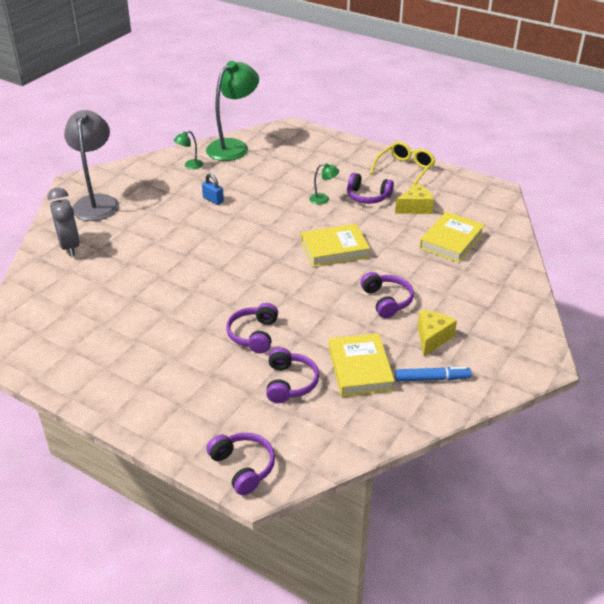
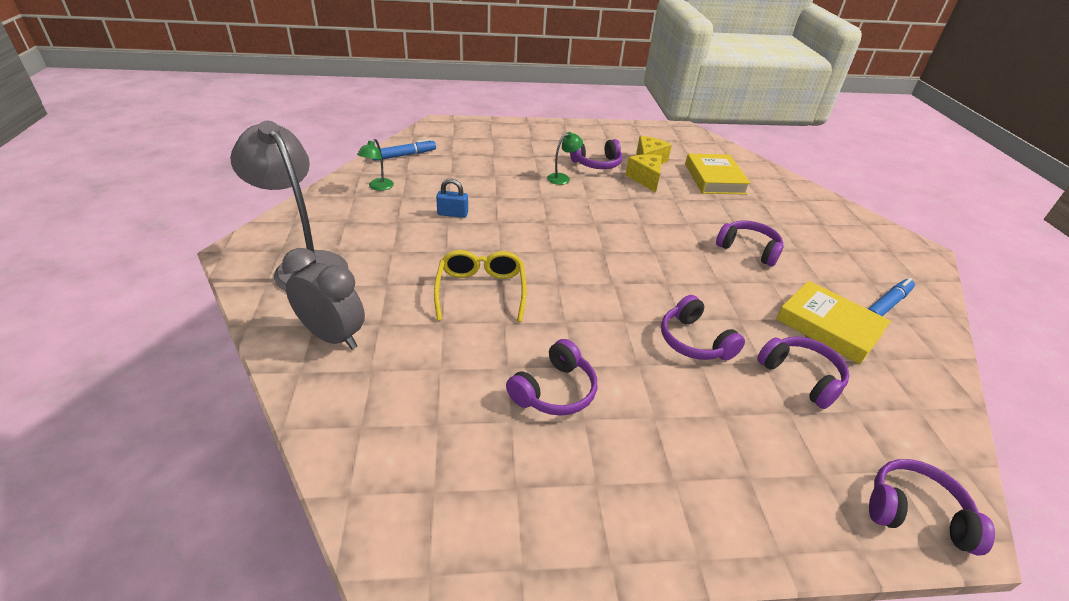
camera: 40 degrees left, 0 degrees up
green lamp [206,61,259,161] -> blue marker [373,139,436,161]
yellow book [301,224,370,267] -> none
yellow glasses [370,141,436,188] -> yellow glasses moved to [434,250,527,322]
yellow cheese [418,310,457,356] -> yellow cheese moved to [625,154,662,193]
none -> purple headphones [506,339,597,416]

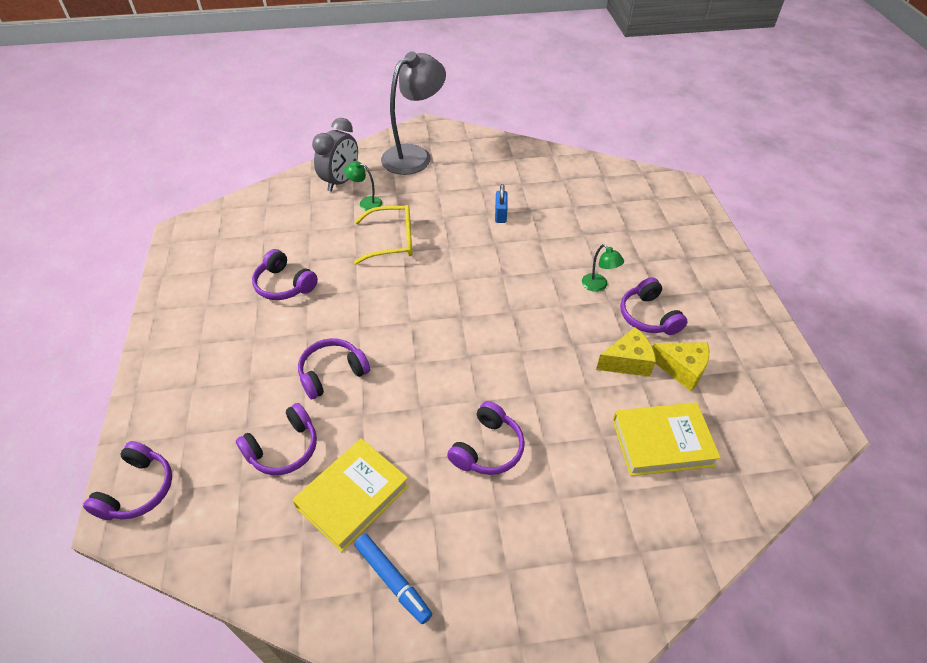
camera: 90 degrees right, 10 degrees up
green lamp [357,139,394,191] -> green lamp moved to [344,162,382,211]
blue marker [373,139,436,161] -> none

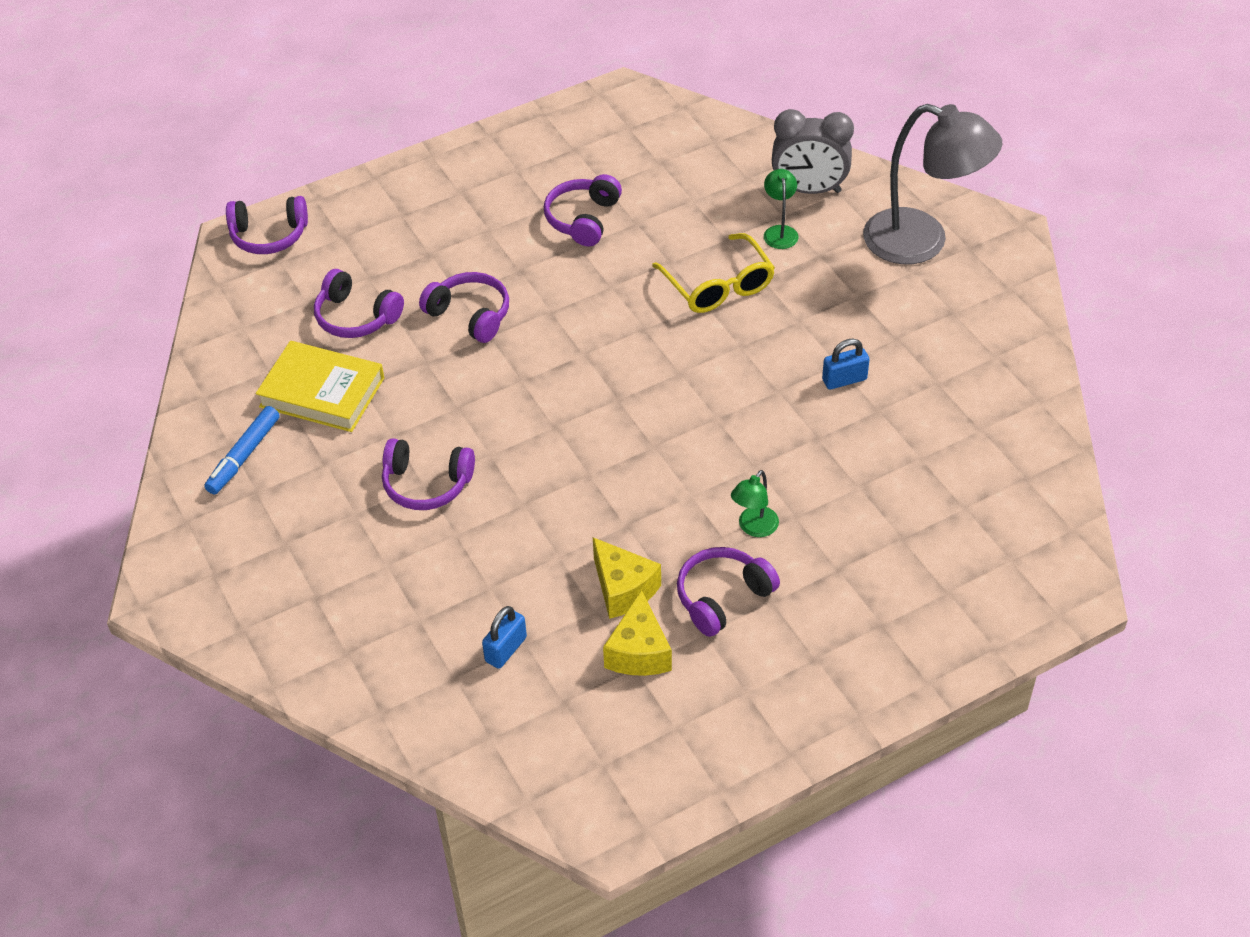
camera: 70 degrees right, 0 degrees up
yellow book [613,402,721,476] -> blue padlock [482,606,527,669]

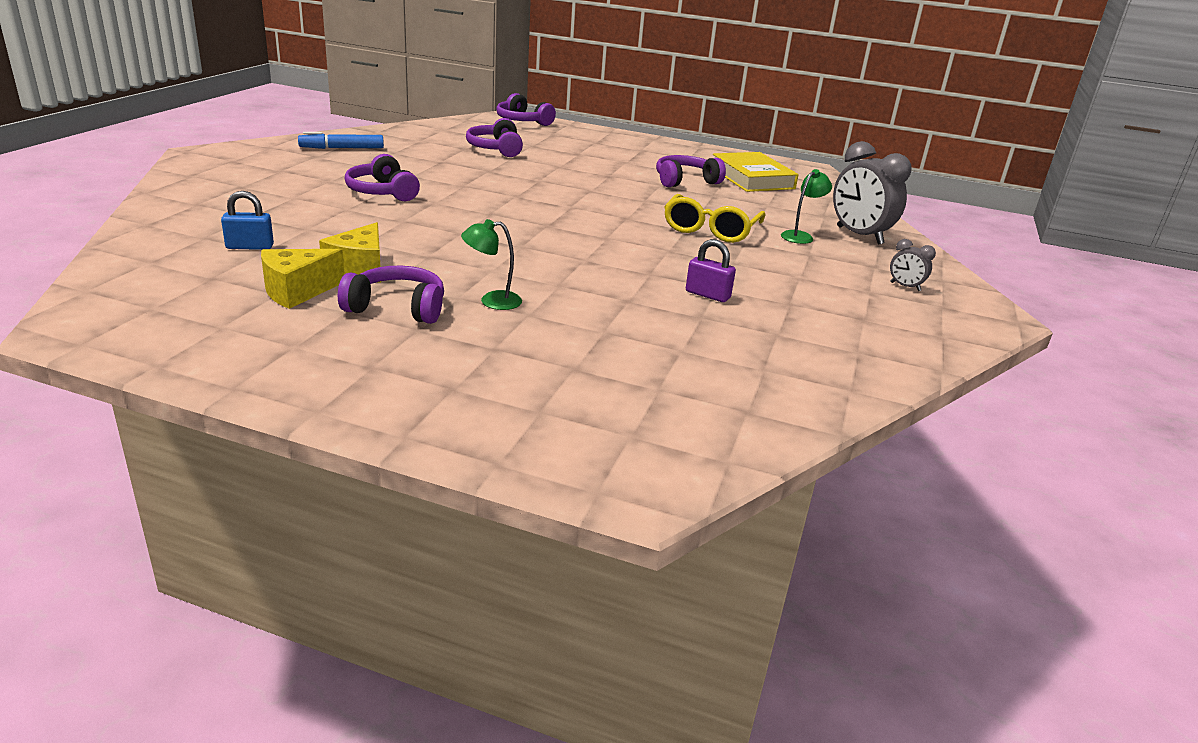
camera: 45 degrees right, 20 degrees down
yellow book [256,341,384,432] -> yellow book moved to [713,152,799,192]
purple headphones [419,272,509,343] -> none
blue padlock [822,339,870,390] -> purple padlock [686,239,736,302]
grey lamp [863,104,1002,264] -> grey clock [890,239,936,291]

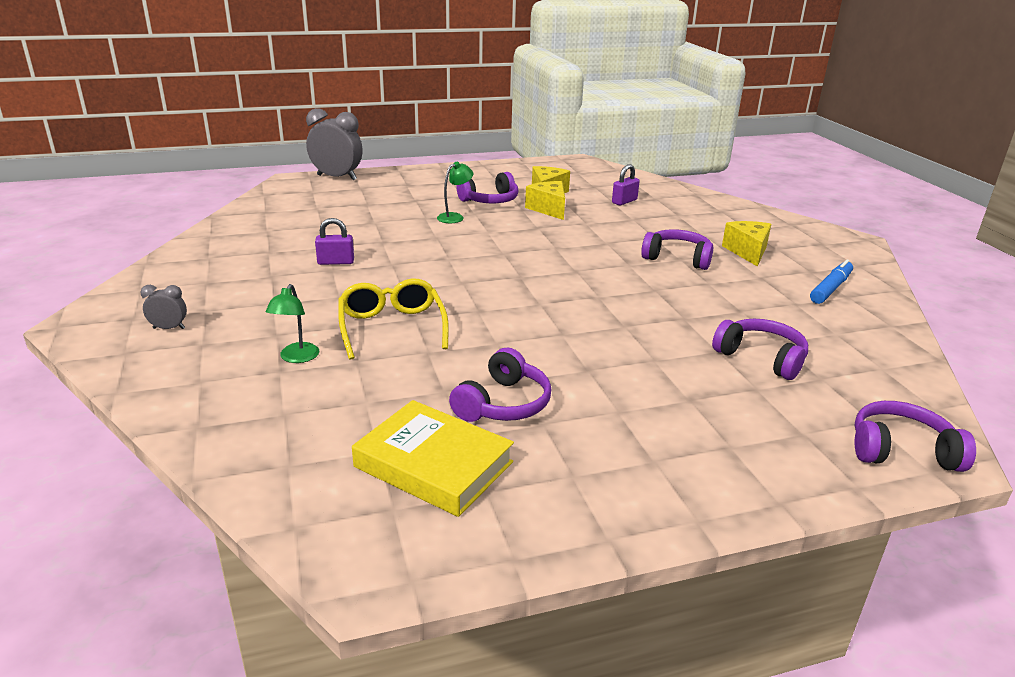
camera: 145 degrees right, 0 degrees up
blue padlock [221,191,274,250] -> purple padlock [612,164,640,205]
grey clock [833,141,912,245] -> grey clock moved to [306,108,363,180]
none -> yellow cheese [722,221,771,266]

